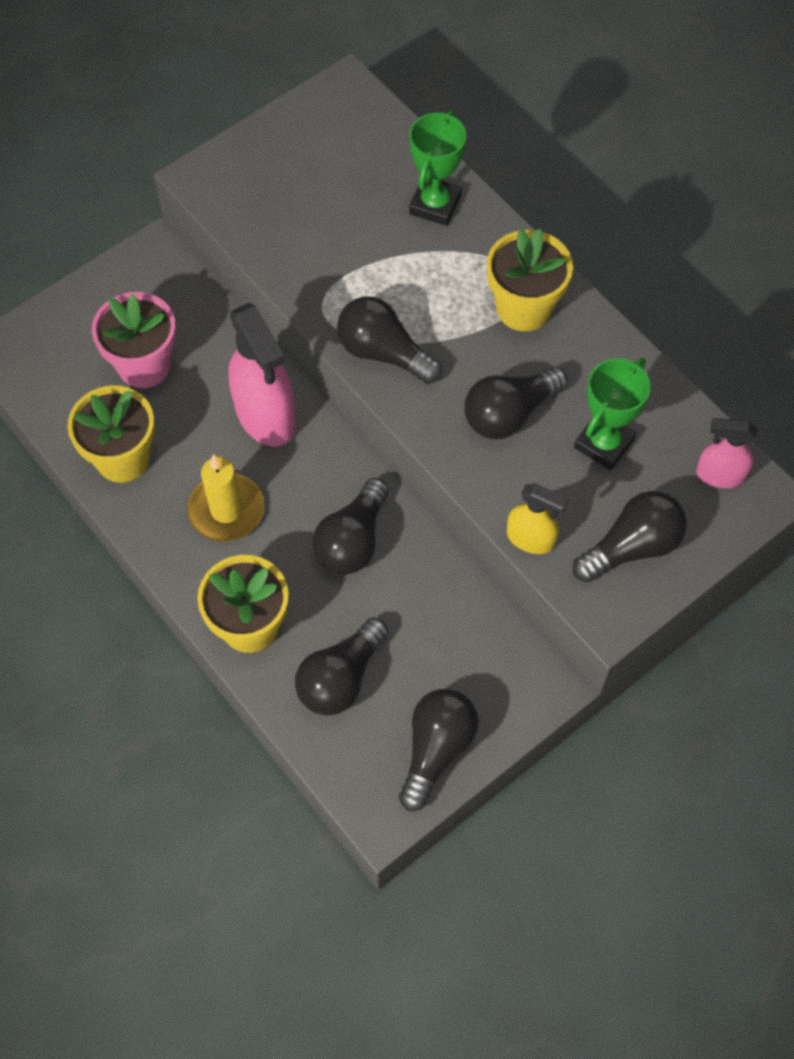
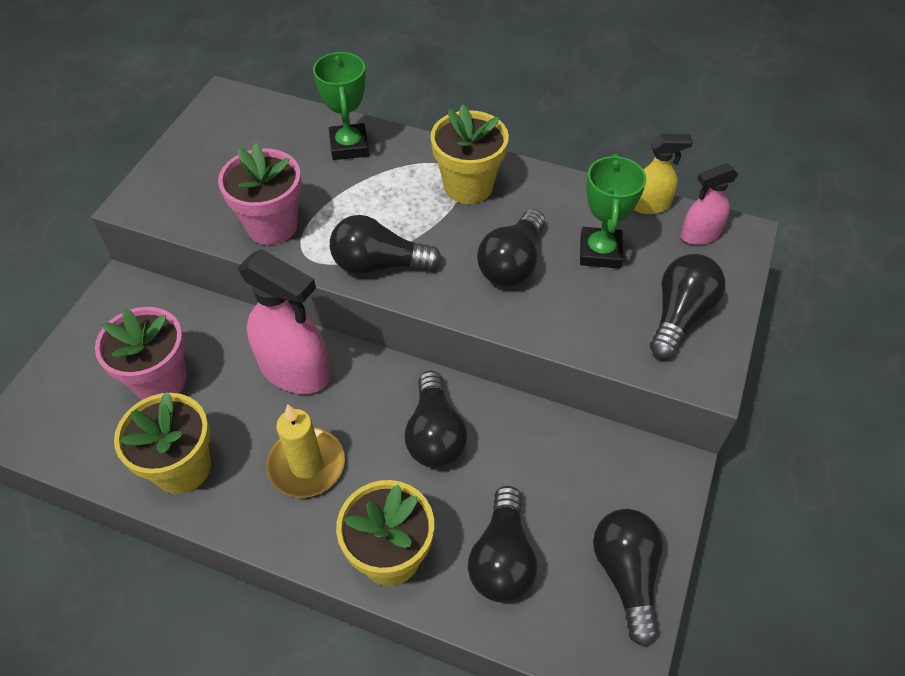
camera: 30 degrees left, 10 degrees down
yellow spray bottle [507,483,569,554] -> yellow spray bottle moved to [634,134,693,214]
none -> pink flower pot [218,143,302,245]

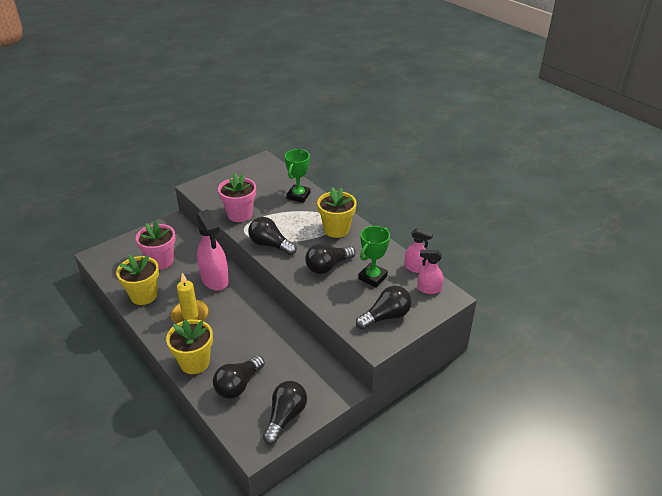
camera: 30 degrees right, 15 degrees down
black light bulb [404,371,467,468] -> none
yellow spray bottle [634,134,693,214] -> pink spray bottle [405,228,433,273]

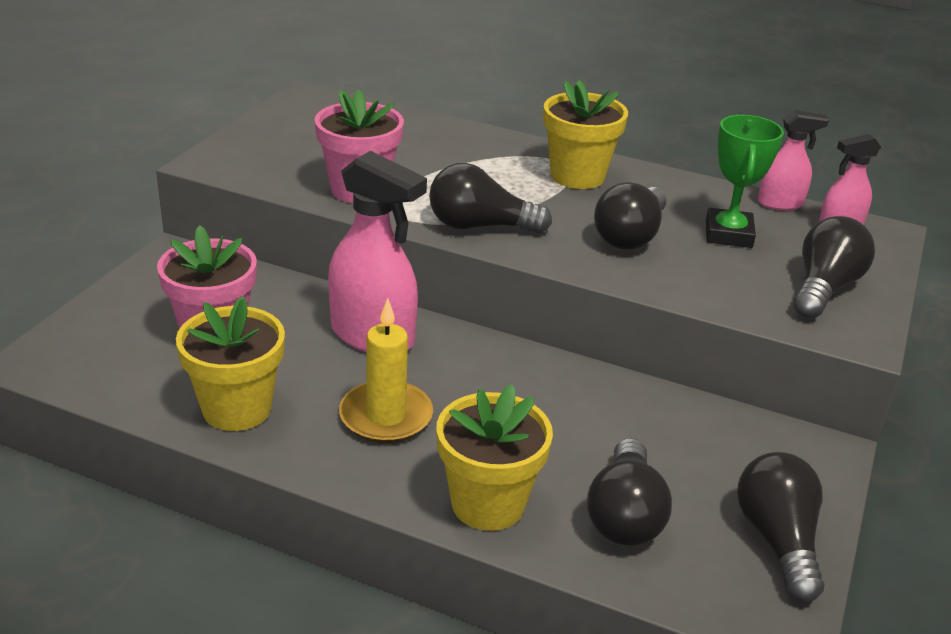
camera: 30 degrees left, 5 degrees down
green trophy [285,149,310,203] -> none

